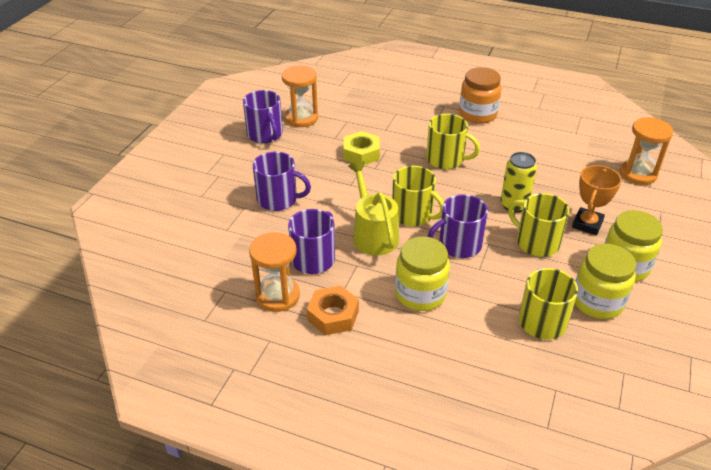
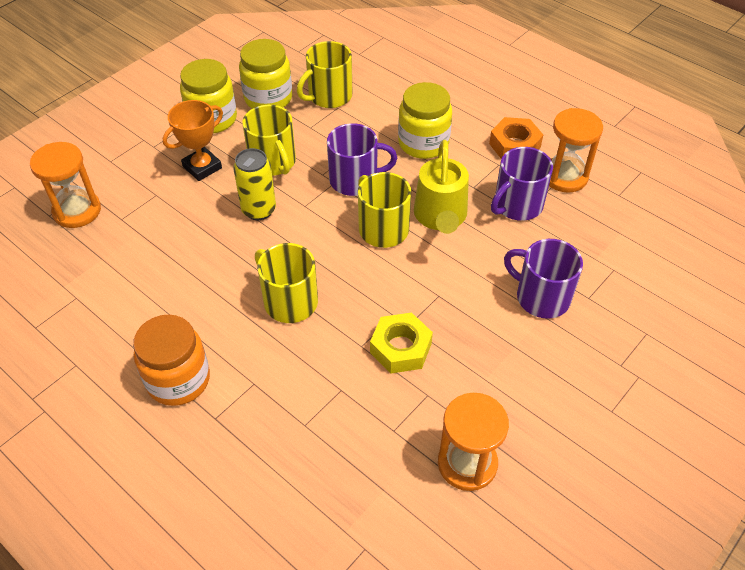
camera: 160 degrees left, 10 degrees up
purple mug [243,90,283,143] -> none

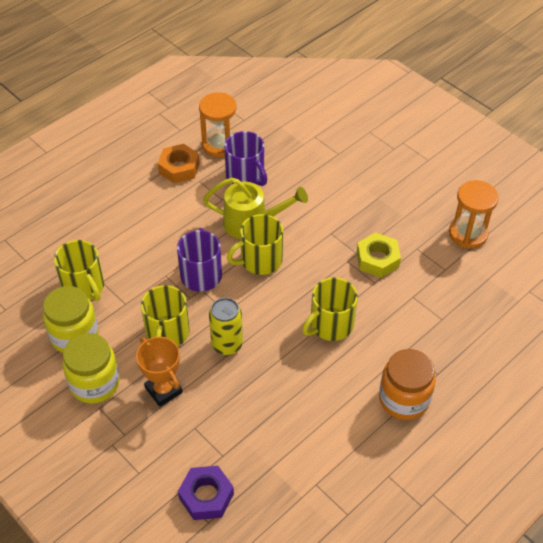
camera: 85 degrees left, 0 degrees up
orange hourglass [30,142,101,228] -> purple nut [178,466,234,520]
yellow mug [242,105,296,176] -> yellow mug turned 120 degrees clockwise [141,285,190,346]
yellow jar [398,82,452,159] -> none
purple mug [504,239,583,319] -> none

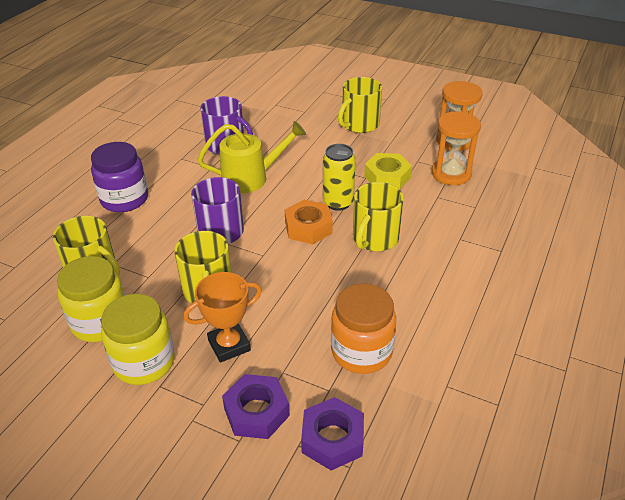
camera: 20 degrees left, 10 degrees down
orange trophy [136,337,183,407] -> orange trophy turned 60 degrees counterclockwise [184,272,262,363]
orange nut [158,144,200,183] -> orange nut moved to [285,200,333,244]
orange hourglass [199,92,236,157] -> orange hourglass moved to [432,111,481,185]
yellow can [209,298,243,355] -> yellow can moved to [323,144,356,211]
yellow mug [227,214,283,275] -> yellow mug moved to [338,77,382,133]
orange jar [379,349,436,420] -> orange jar moved to [331,283,396,374]
none -> purple jar [91,142,148,212]
none -> purple nut [222,374,290,439]

